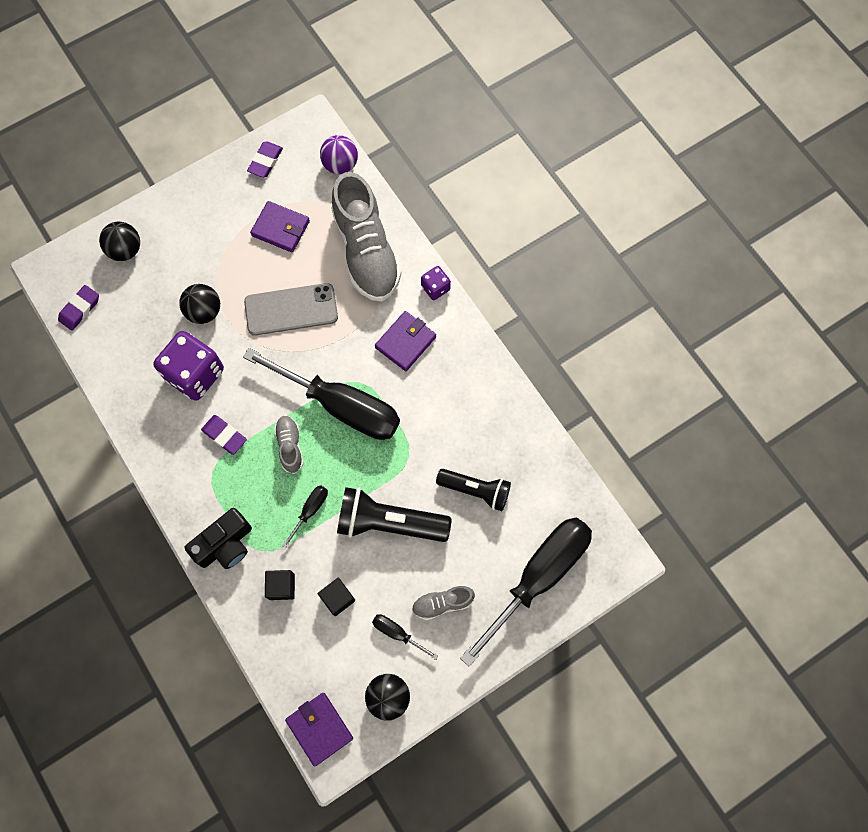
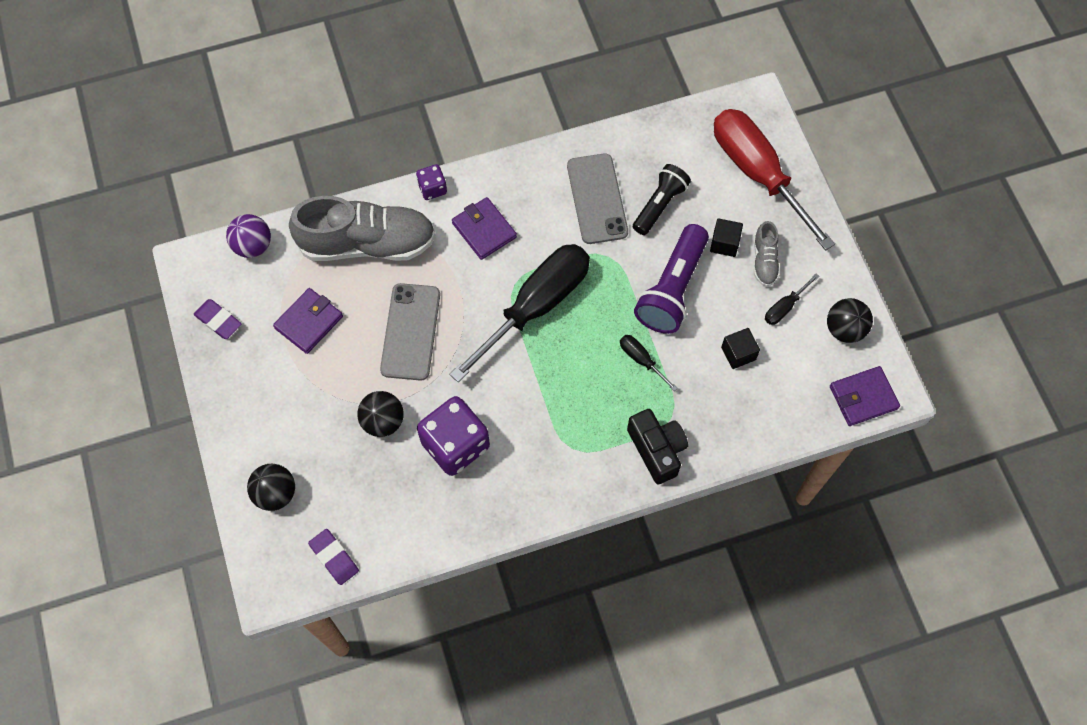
camera: 75 degrees left, 5 degrees down
purple eraser [201,415,247,455] -> none
black cube [265,570,295,600] -> black cube moved to [710,218,743,257]
grey shoe [274,416,303,474] -> none
black flashlight [337,487,452,542] -> purple flashlight [634,224,709,334]
black screwdriver [460,518,592,667] -> red screwdriver [714,109,835,251]
none -> grey phone [567,153,628,244]

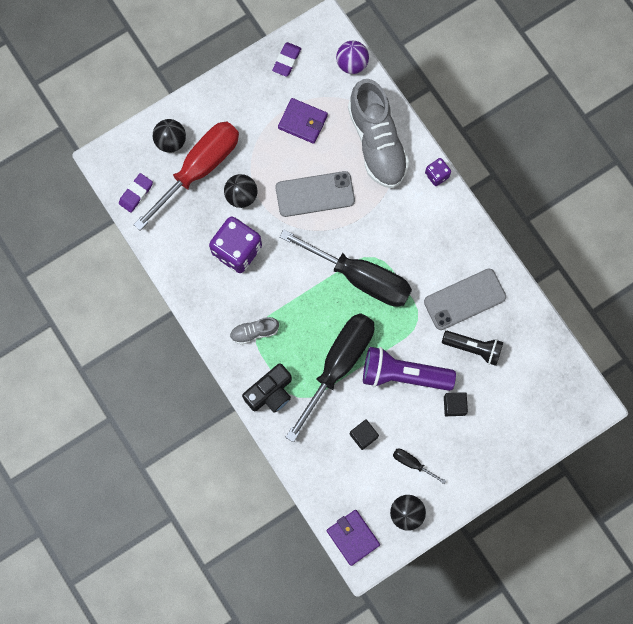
camera: 75 degrees right, 10 degrees up
purple wallet [452,197,517,260] -> none
black screwdriver [620,335,678,391] -> black screwdriver [285,313,375,442], size x2.48
red screwdriver [714,109,835,251] -> red screwdriver moved to [133,121,239,231]
grey shoe [754,221,780,287] -> grey shoe moved to [230,317,279,344]

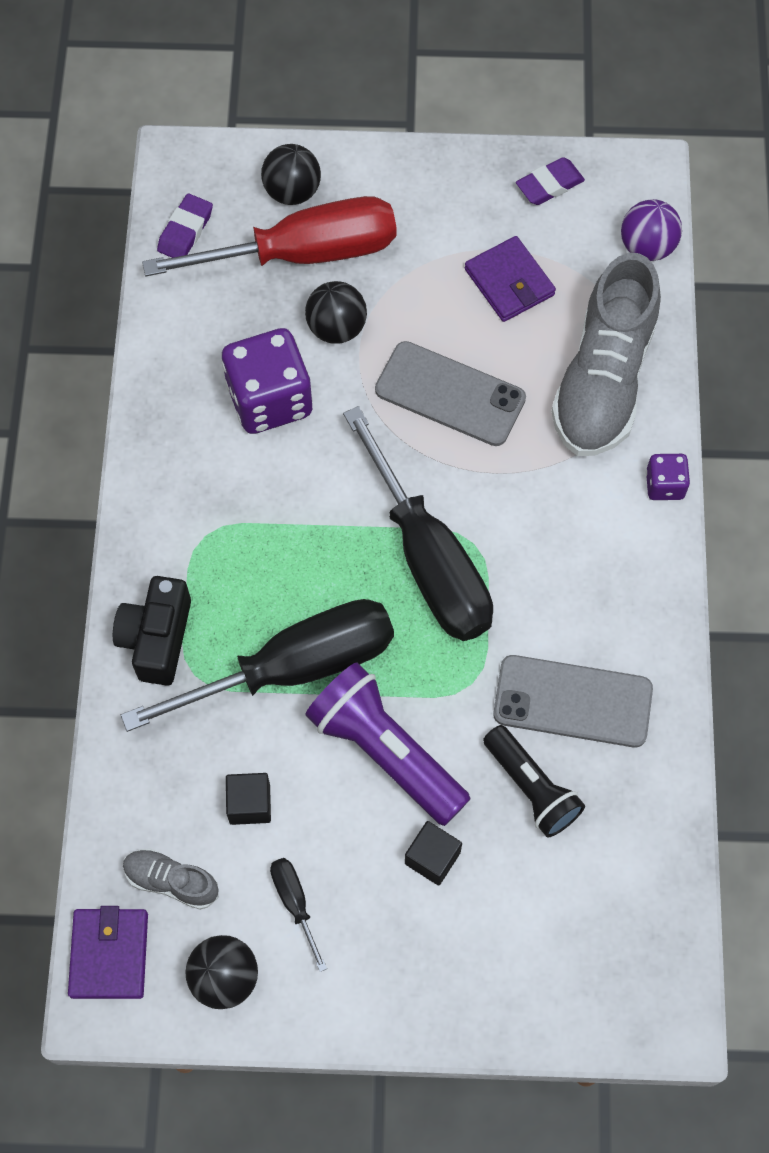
camera: 35 degrees right, 10 degrees down
purple eraser [119,173,153,213] -> purple eraser turned 45 degrees counterclockwise [157,194,213,258]
grey shoe [230,317,279,344] -> grey shoe moved to [123,848,219,910]
black camera [242,363,292,413] -> black camera turned 105 degrees clockwise [113,576,191,686]

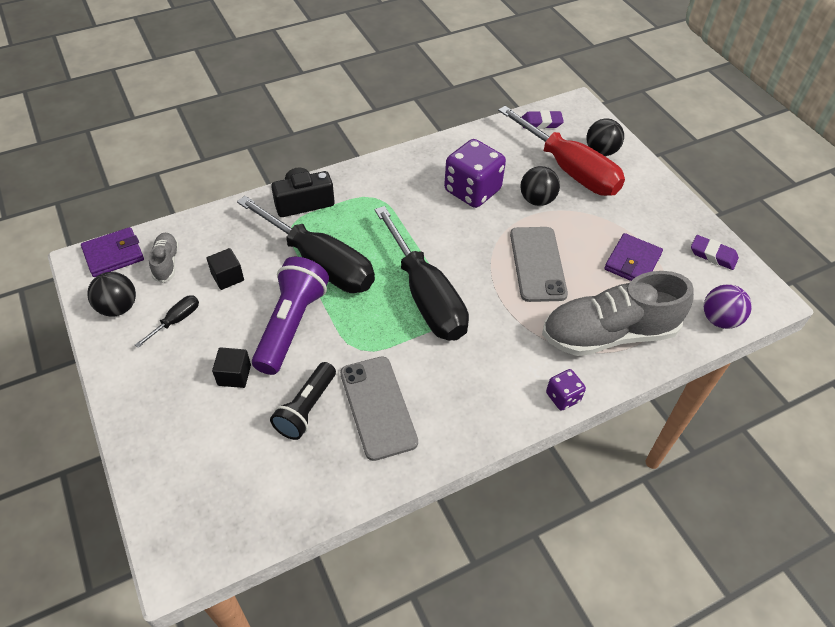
camera: 60 degrees right, 15 degrees down
black screwdriver [343,406,493,641] -> black screwdriver turned 60 degrees counterclockwise [375,206,469,341]

